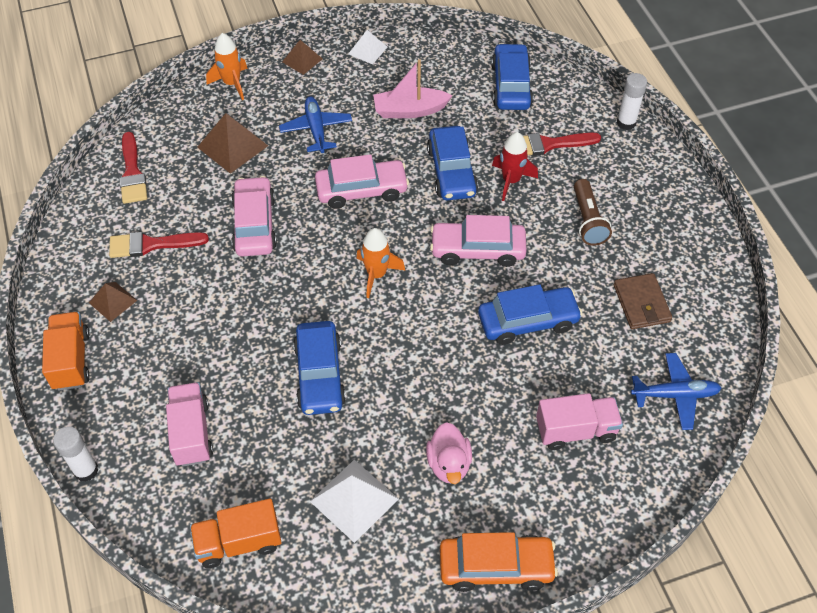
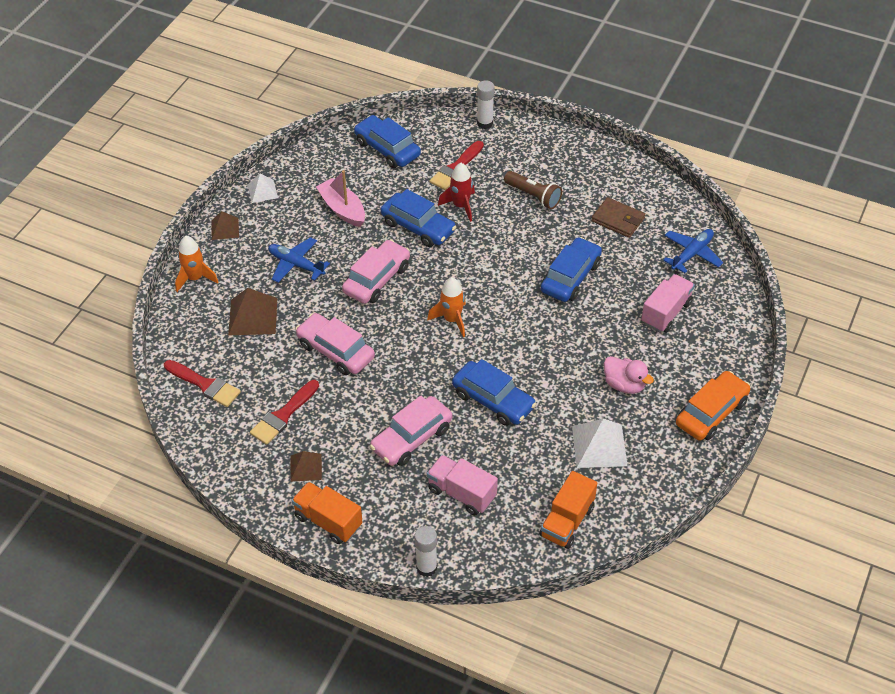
camera: 45 degrees left, 5 degrees down
pink boat [373,59,452,118] -> pink boat turned 105 degrees clockwise [316,170,365,227]
pink car [430,215,526,267] -> pink car moved to [370,396,452,466]

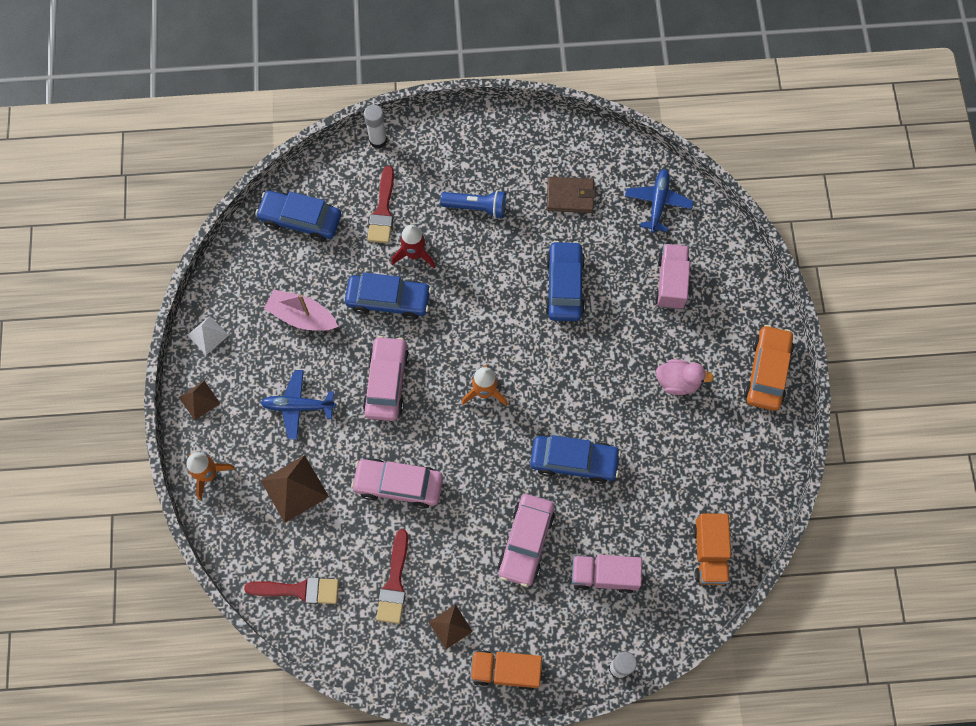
camera: 30 degrees left, 20 degrees up
brown flashlight [504,171,562,209] -> blue flashlight [440,190,506,219]
white pyramid [572,418,628,468] -> none

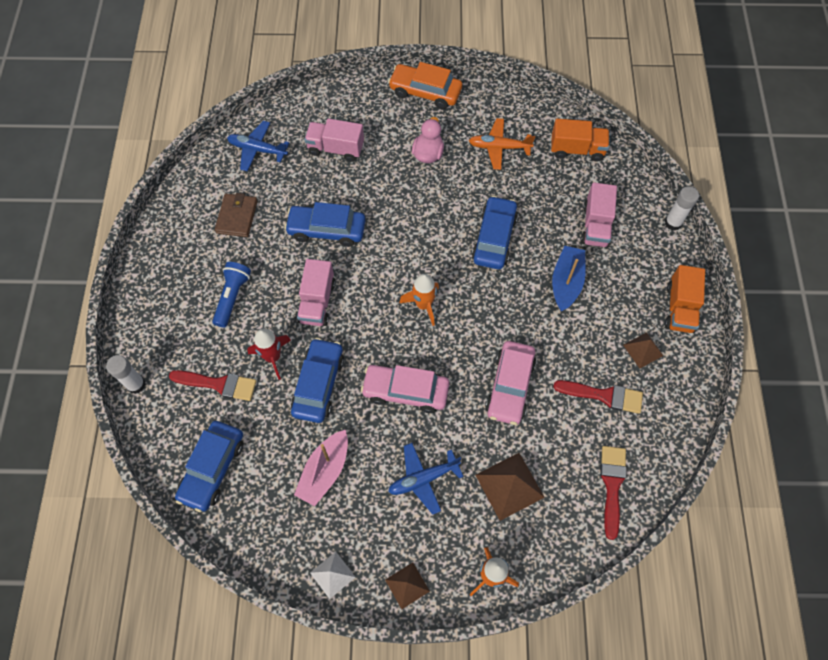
camera: 85 degrees left, 5 degrees down
blue plane [260,370,336,440] -> blue plane turned 60 degrees clockwise [388,443,464,515]
pink car [498,494,555,587] -> blue boat [552,246,586,311]
none -> pink truck [297,259,335,326]
none -> orange plane [469,118,535,170]

